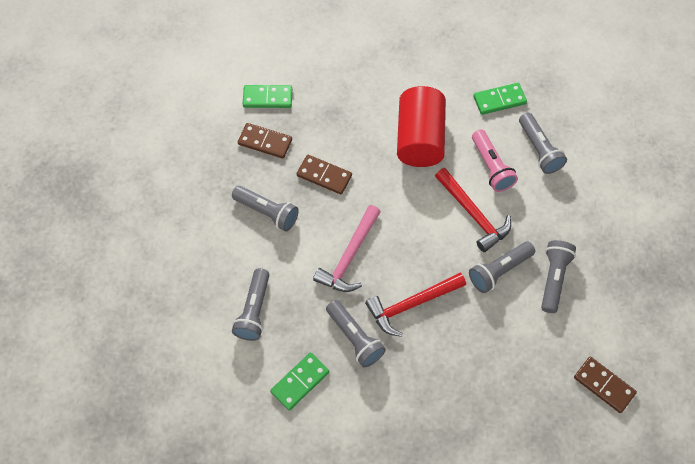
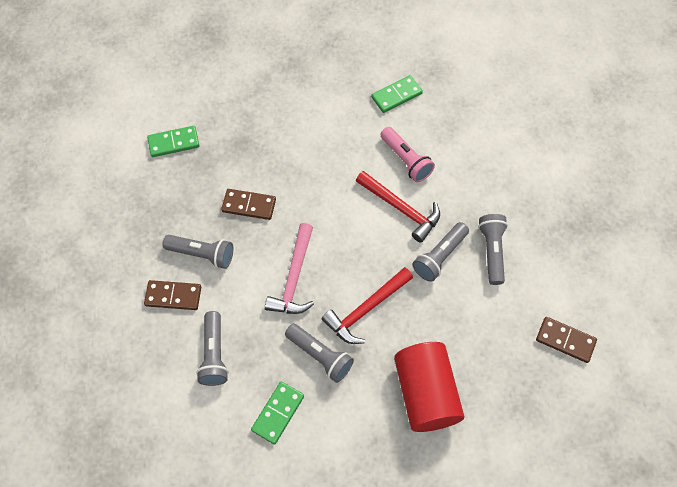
camera: 15 degrees left, 0 degrees up
brown domino [238,123,292,158] -> brown domino moved to [144,280,201,310]
red cylinder [397,86,446,167] -> red cylinder moved to [394,342,464,432]
grey flashlight [519,113,567,174] -> none

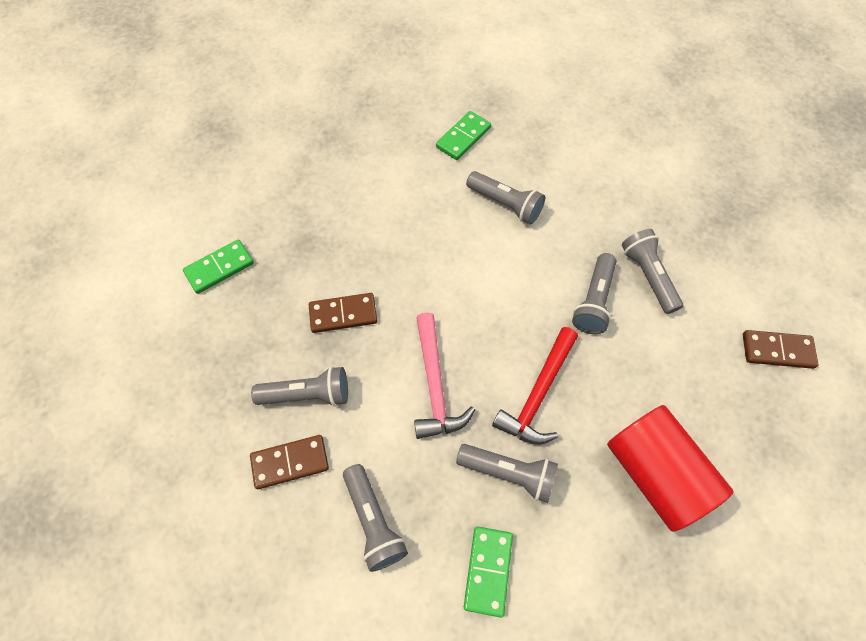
camera: 20 degrees left, 0 degrees up
red hammer [356,171,440,243] -> none
pink flashlight [380,127,435,182] -> grey flashlight [466,171,545,225]

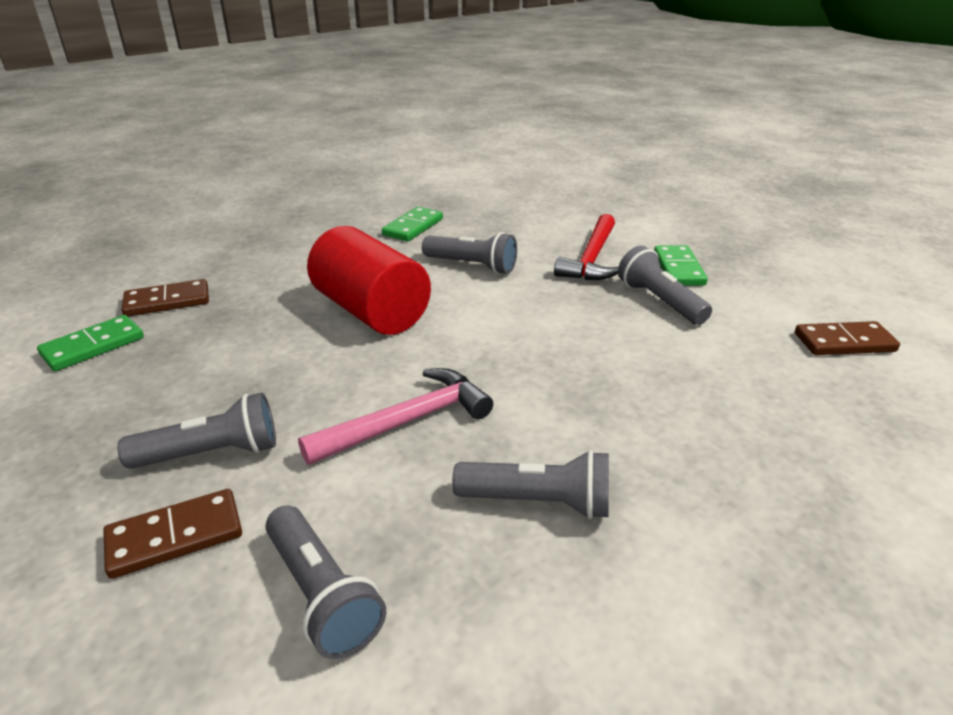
camera: 10 degrees left, 30 degrees down
brown domino [309,293,377,333] -> brown domino moved to [122,279,209,316]
pink hammer [414,312,475,439] -> pink hammer turned 105 degrees counterclockwise [298,368,493,465]
green domino [464,526,513,618] -> green domino moved to [654,246,708,286]
red hammer [492,327,578,445] -> red hammer moved to [554,214,618,280]
grey flashlight [572,253,617,334] -> none
red cylinder [607,405,733,532] -> red cylinder moved to [307,226,431,335]

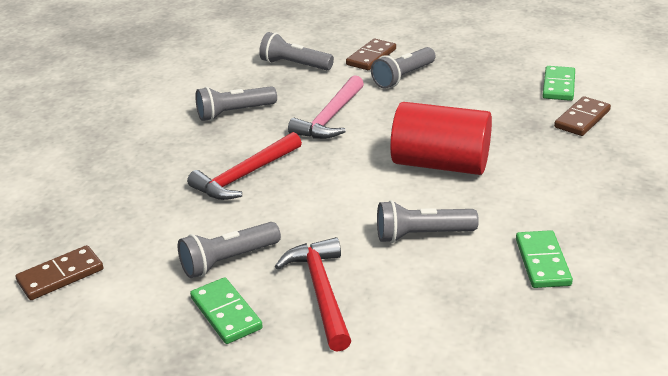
camera: 150 degrees right, 0 degrees up
grey flashlight [618,246,712,325] -> grey flashlight turned 120 degrees clockwise [178,222,281,278]
none -> red hammer [187,132,302,200]

